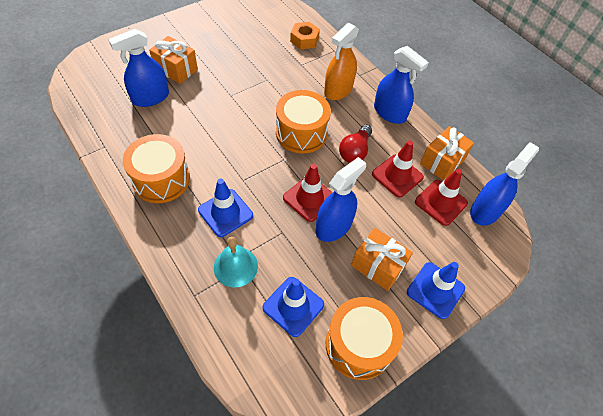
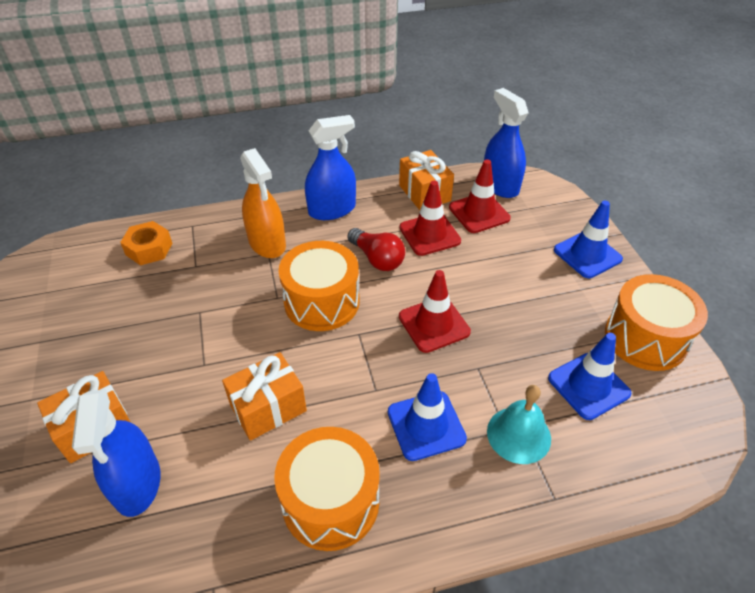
camera: 65 degrees left, 10 degrees down
blue spray bottle [316,157,366,242] -> none
orange gift [351,228,413,291] -> orange gift moved to [222,352,307,441]

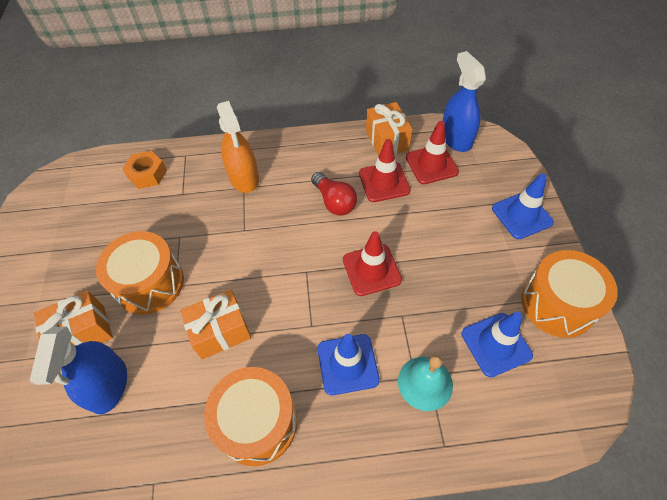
camera: 10 degrees right, 10 degrees up
orange drum [278,241,360,331] -> orange drum moved to [96,231,184,315]
blue spray bottle [305,115,356,220] -> none

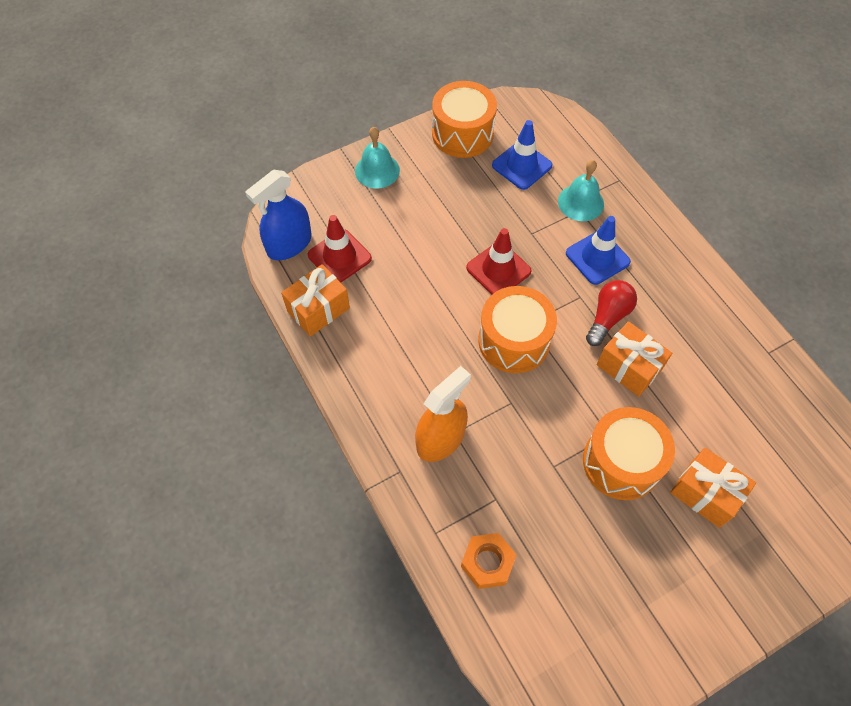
camera: 115 degrees left, 5 degrees up
blue spray bottle [30,326,127,415] -> none
orange drum [204,367,297,466] -> orange drum moved to [478,286,557,373]
red light bulb [311,172,357,216] -> red light bulb moved to [586,280,637,346]
red traffic cone [359,139,411,202] -> none
blue traffic cone [492,173,554,239] -> turquoise bell [355,127,400,189]

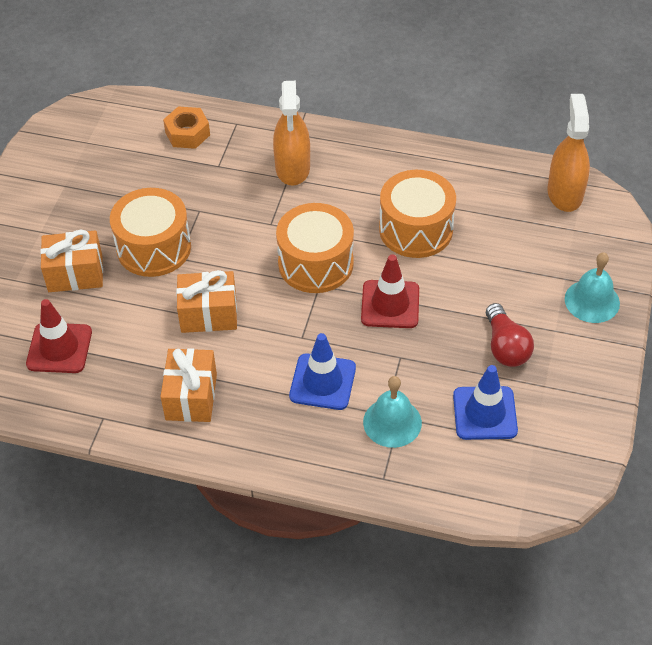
camera: 135 degrees right, 10 degrees down
blue spray bottle [245,170,312,260] -> orange spray bottle [548,94,590,212]
orange gift [281,264,350,336] -> orange gift moved to [160,348,217,422]
red traffic cone [308,215,372,283] -> red traffic cone moved to [26,299,92,373]
orange drum [432,81,497,158] -> orange drum moved to [379,170,456,258]
red light bulb [586,280,637,346] -> red light bulb moved to [486,303,534,367]

